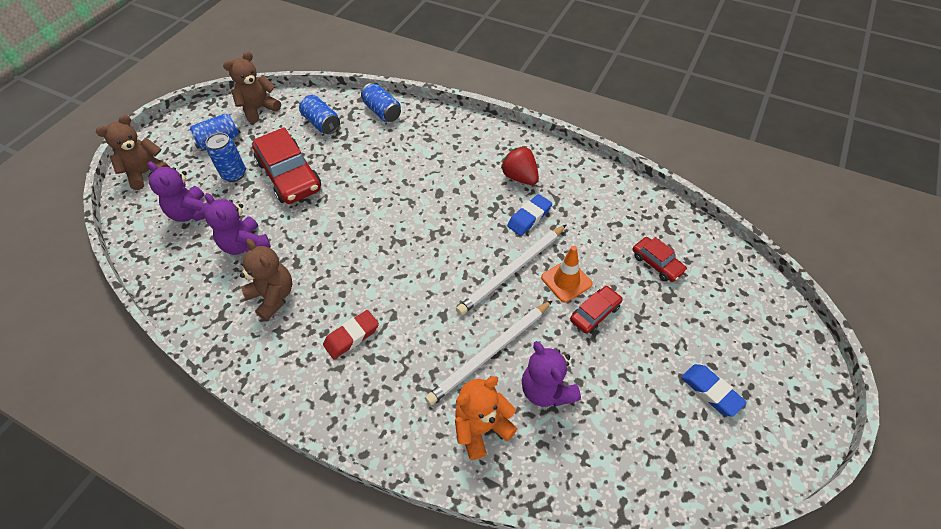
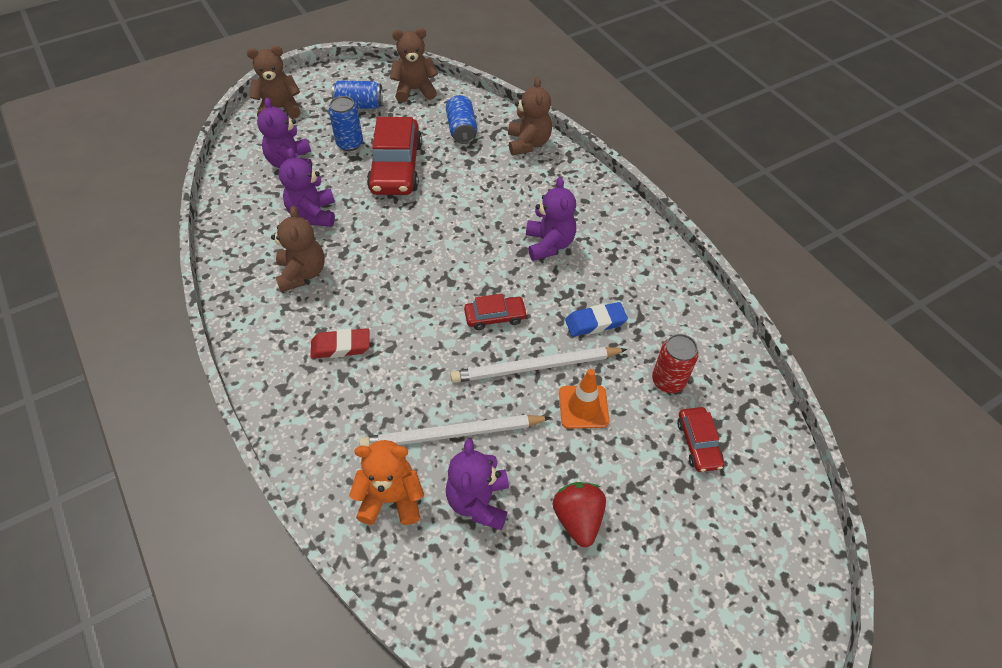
camera: 30 degrees right, 0 degrees up
blue can [361,83,401,122] -> brown teddy bear [508,77,552,155]
red strawberry [501,146,539,185] -> red strawberry moved to [553,482,606,547]
red car [570,286,623,334] -> red car moved to [464,294,528,330]
blue eraser [681,364,747,417] -> none
none -> purple teddy bear [526,177,576,261]
none -> red can [652,334,699,393]

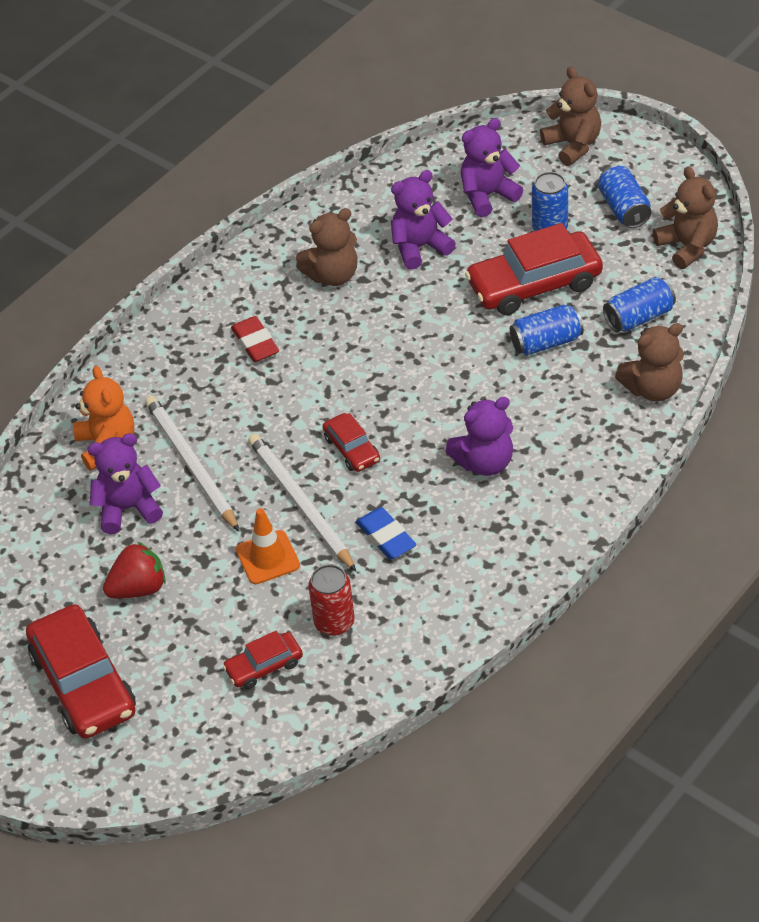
camera: 75 degrees right, 5 degrees down
none -> red car [26,604,136,739]
none -> blue can [510,305,584,356]

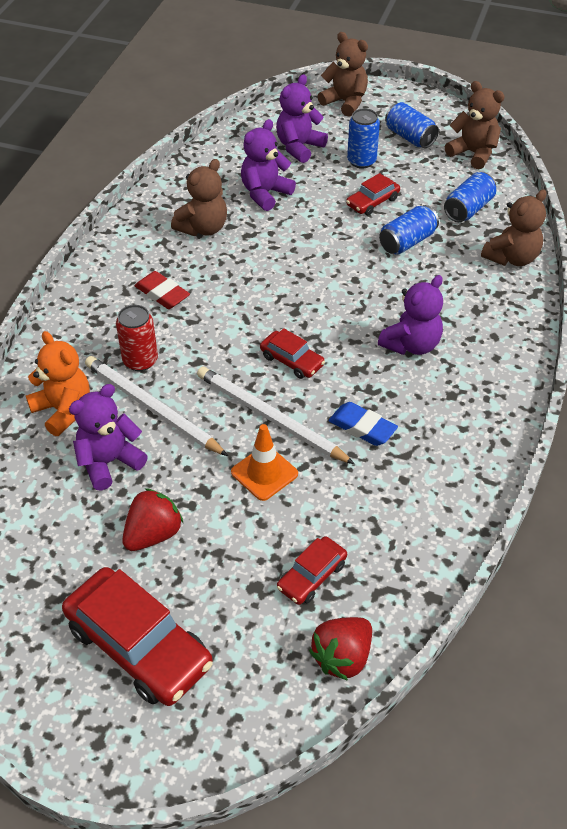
camera: 25 degrees left, 0 degrees up
red can [308,564,355,636] -> red can moved to [116,305,158,371]
red car [465,223,603,315] -> red car [346,173,400,215], size x0.51
none -> red strawberry [309,617,372,681]

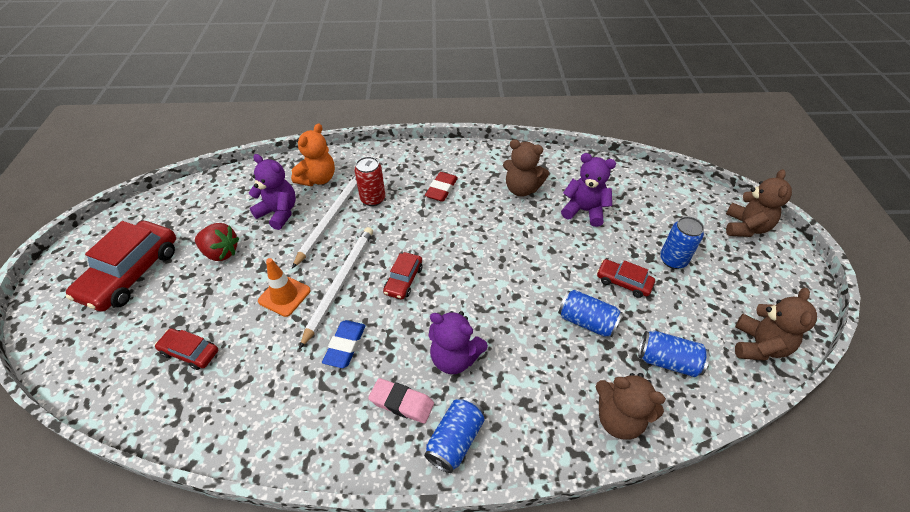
camera: 70 degrees right, 0 degrees up
purple teddy bear [276,74,328,163] -> none
red strawberry [309,617,372,681] -> none
blue can [385,102,439,148] -> blue can moved to [424,397,485,473]
none -> pink eraser [368,378,434,424]

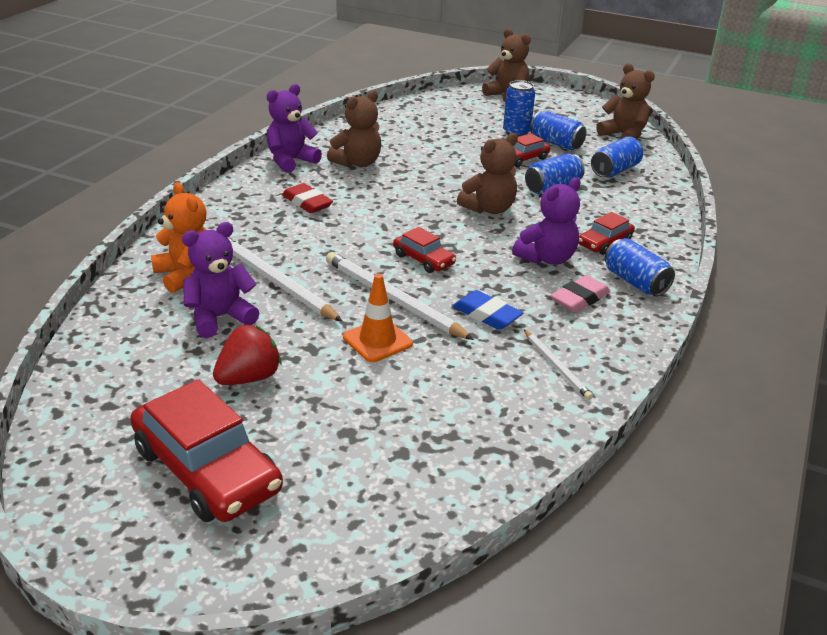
camera: 65 degrees left, 15 degrees down
red car [155,328,218,370] -> red car moved to [578,212,635,255]
red can [354,156,385,206] -> none
purple teddy bear [561,153,616,227] -> purple teddy bear moved to [267,84,322,173]
brown teddy bear [595,373,666,440] -> brown teddy bear moved to [457,133,518,214]
none -> white pencil [524,329,593,400]
none -> blue can [530,111,586,150]

